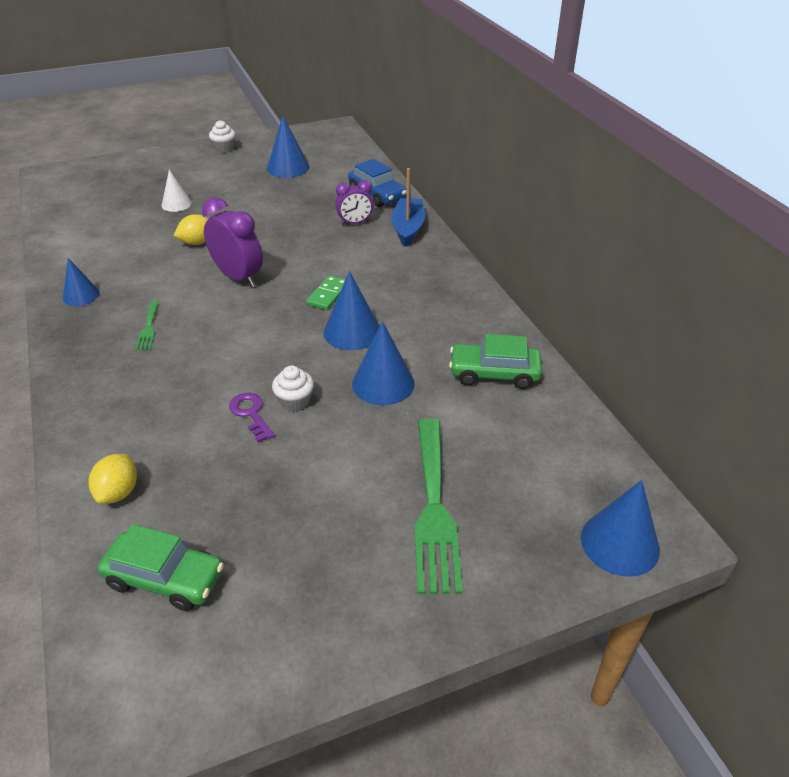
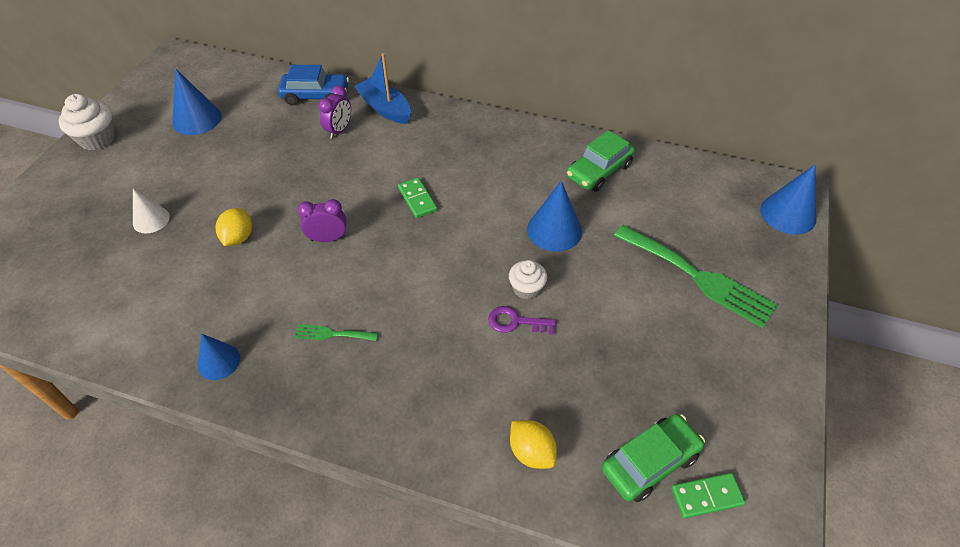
camera: 50 degrees left, 10 degrees up
green fork [135,301,159,351] -> green fork turned 150 degrees clockwise [294,324,378,341]
purple clock [202,197,263,287] -> purple clock [298,199,346,242], size x0.62
white cupcake [209,120,236,153] -> white cupcake [58,94,116,151], size x1.54
blue cone [324,271,380,350] -> none
none -> green domino [671,473,746,518]

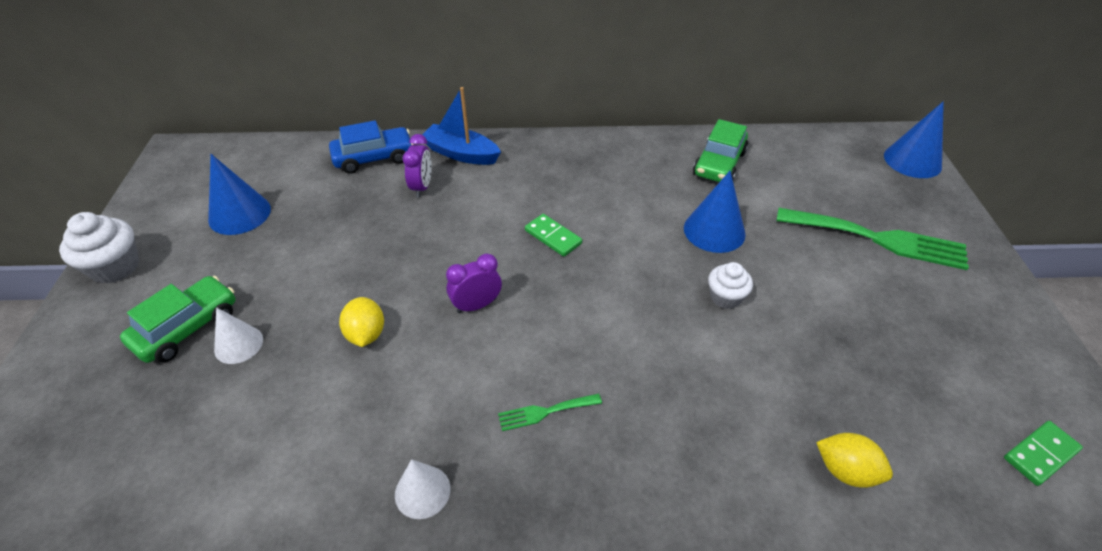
camera: 20 degrees left, 5 degrees down
blue cone [198,334,240,380] -> white cone [395,459,450,519]
purple key [488,306,556,335] -> none
green car [602,414,705,502] -> green car moved to [120,276,236,363]

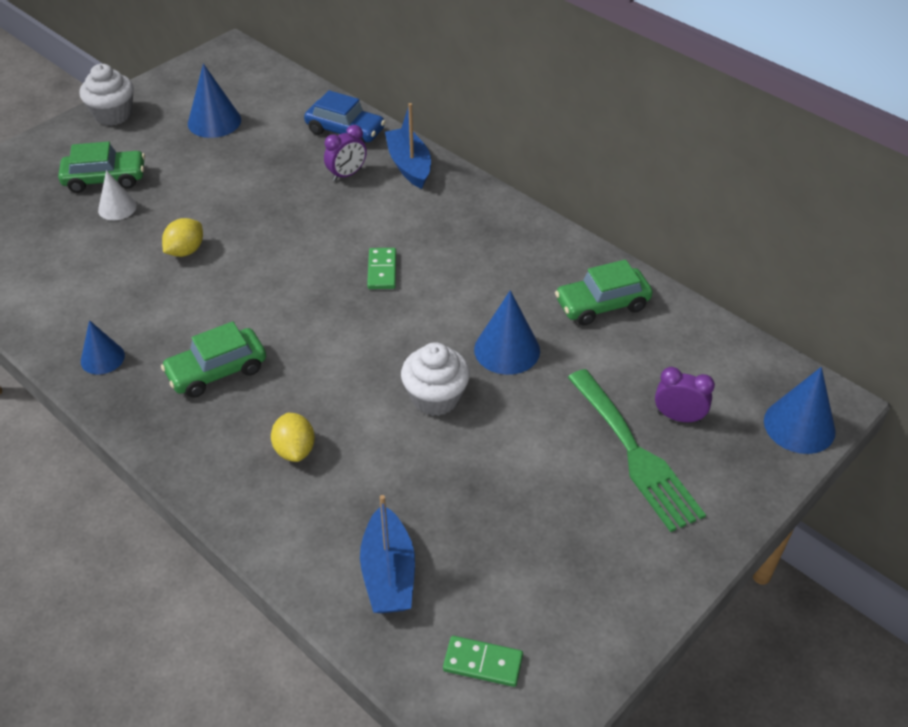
camera: 45 degrees right, 0 degrees up
white cone [395,459,450,519] -> blue cone [81,320,125,375]
purple clock [446,254,502,313] -> purple clock moved to [655,367,715,423]
green fork [498,393,602,431] -> green car [161,321,266,398]
white cupcake [708,262,753,309] -> white cupcake [401,342,470,416], size x1.54
yellow lemon [816,433,893,488] -> yellow lemon moved to [271,413,315,462]
none -> blue boat [360,495,415,613]

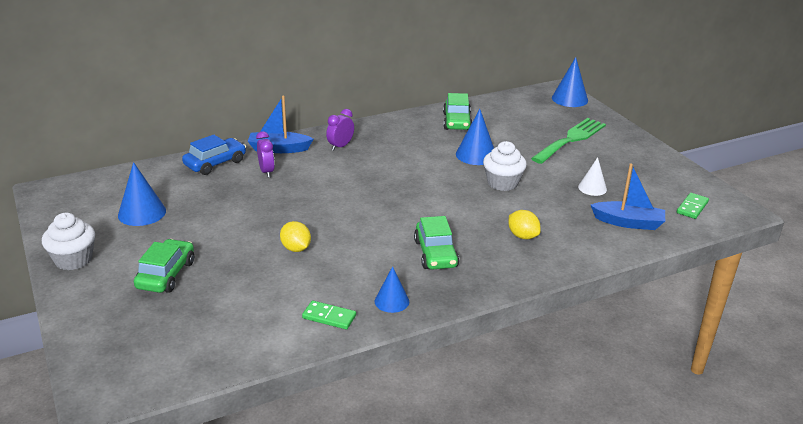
camera: 70 degrees left, 15 degrees down
white cone [98,170,137,220] -> white cone moved to [578,157,607,196]
yellow lemon [271,413,315,462] -> yellow lemon turned 45 degrees clockwise [508,210,541,239]
green domino [367,248,396,289] -> green domino moved to [302,301,356,329]
green fork [567,369,706,532] -> green fork turned 45 degrees counterclockwise [531,118,606,164]
purple clock [655,367,715,423] -> purple clock moved to [326,109,354,151]

